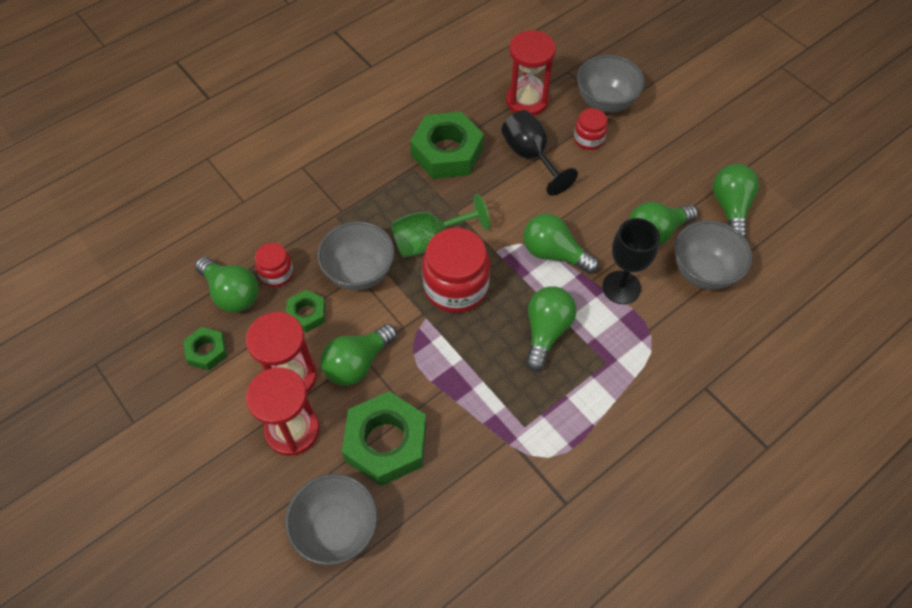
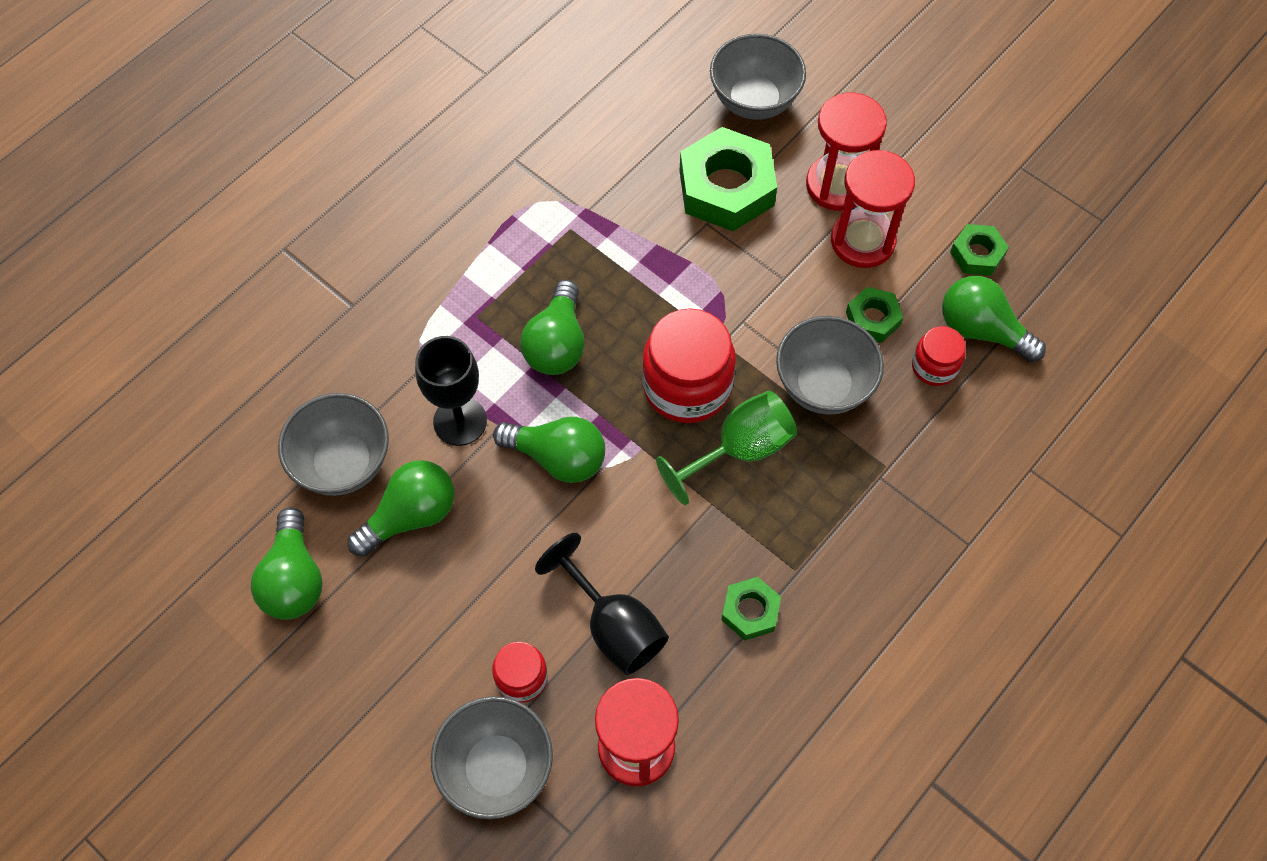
camera: 170 degrees right, 5 degrees up
green light bulb [321,324,397,386] -> none
green nut [410,112,484,179] -> green nut [722,577,781,640], size x0.52

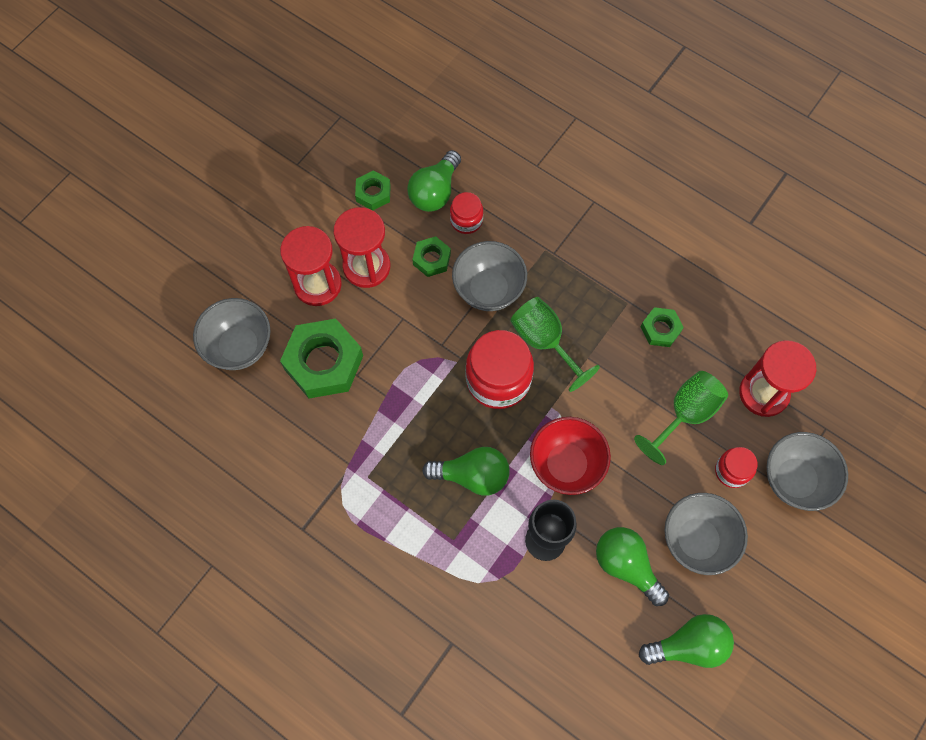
camera: 95 degrees left, 5 degrees up
grey bowl [278,393,389,496] -> grey bowl moved to [664,493,748,575]
green light bulb [493,417,605,483] -> red bowl [530,417,611,495]
black goblet [535,533,669,675] -> green goblet [634,371,728,465]

